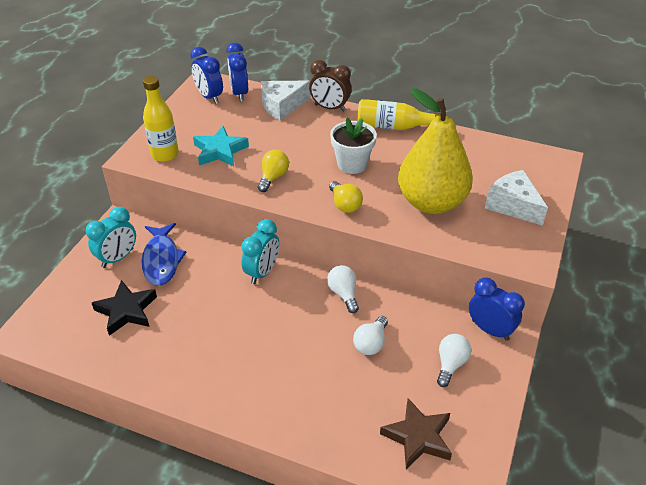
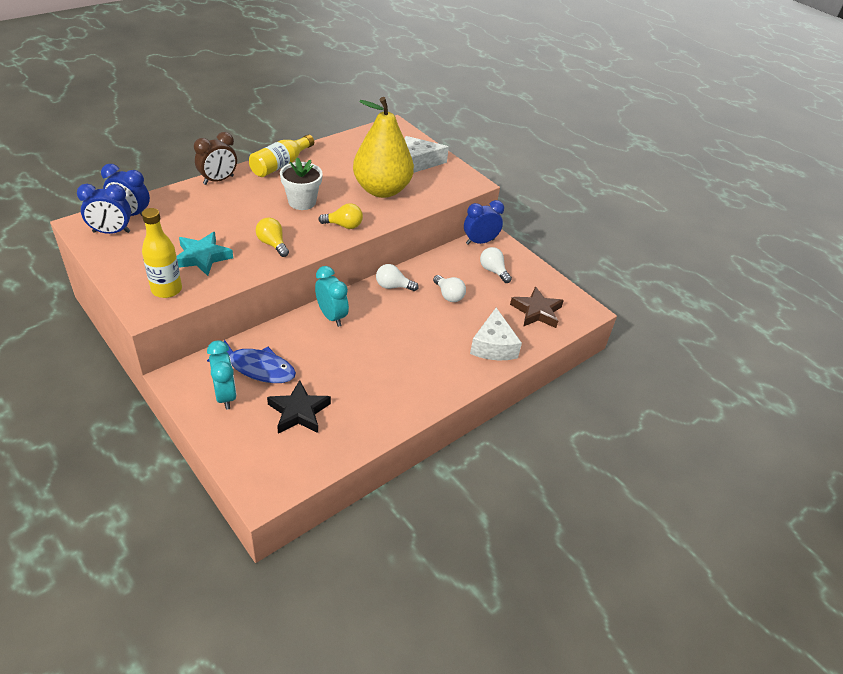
camera: 65 degrees left, 0 degrees up
white cheese [261,81,311,121] -> white cheese moved to [470,308,522,360]

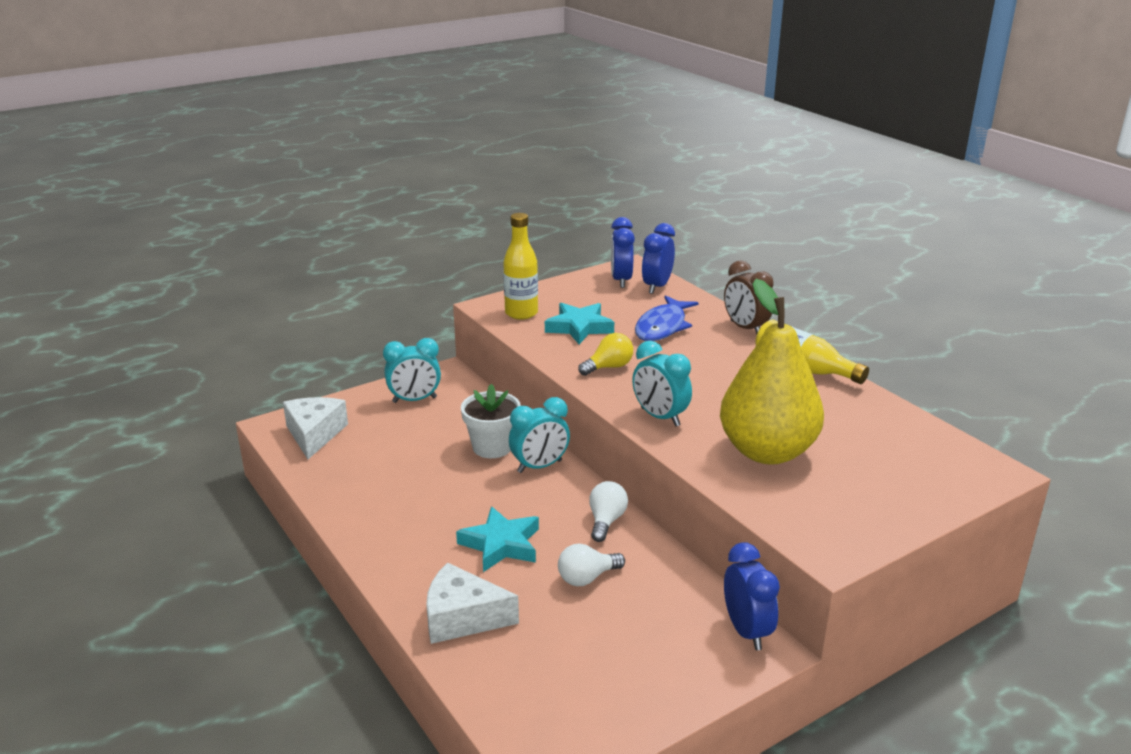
camera: 100 degrees right, 15 degrees down
blue fish [207,340,296,383] -> blue fish moved to [635,295,698,341]
black star [267,380,331,434] -> none
white flower pot [280,157,323,210] -> white flower pot moved to [461,384,521,458]
yellow light bulb [318,203,363,229] -> turquoise clock [632,341,692,426]
white cheese [405,136,449,173] -> white cheese moved to [283,397,348,459]
white light bulb [480,247,512,283] -> none
brown star [510,286,564,328] -> none
none -> turquoise star [456,506,539,572]

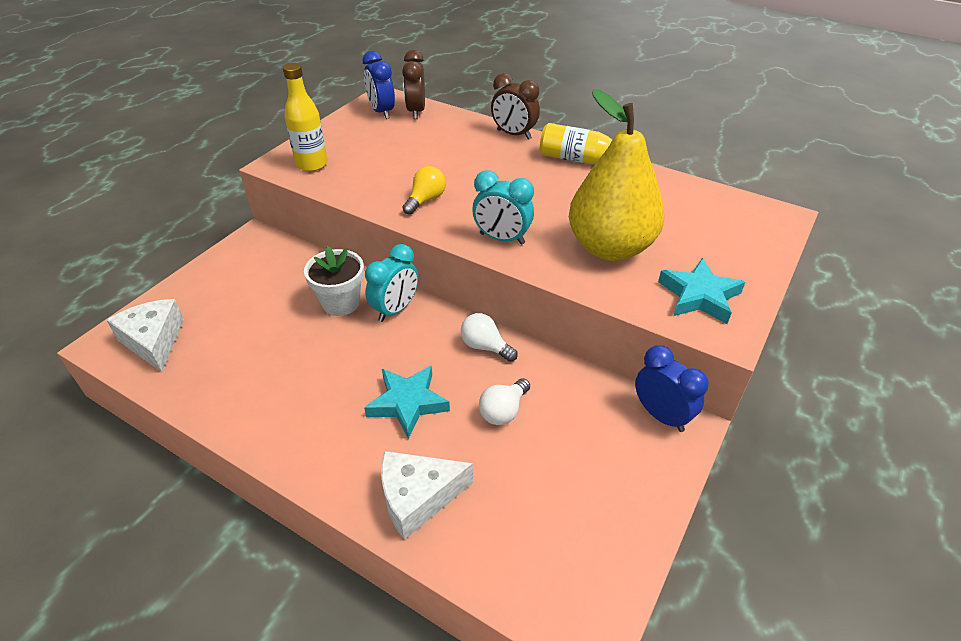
camera: 25 degrees left, 15 degrees up
turquoise clock [383,338,441,403] -> none
turquoise star [545,303,614,344] -> turquoise star moved to [658,258,745,324]
white light bulb [589,481,628,542] -> white light bulb turned 45 degrees counterclockwise [461,313,518,362]
blue fish [635,295,698,341] -> none
blue clock [642,223,675,294] -> brown clock [402,50,425,119]

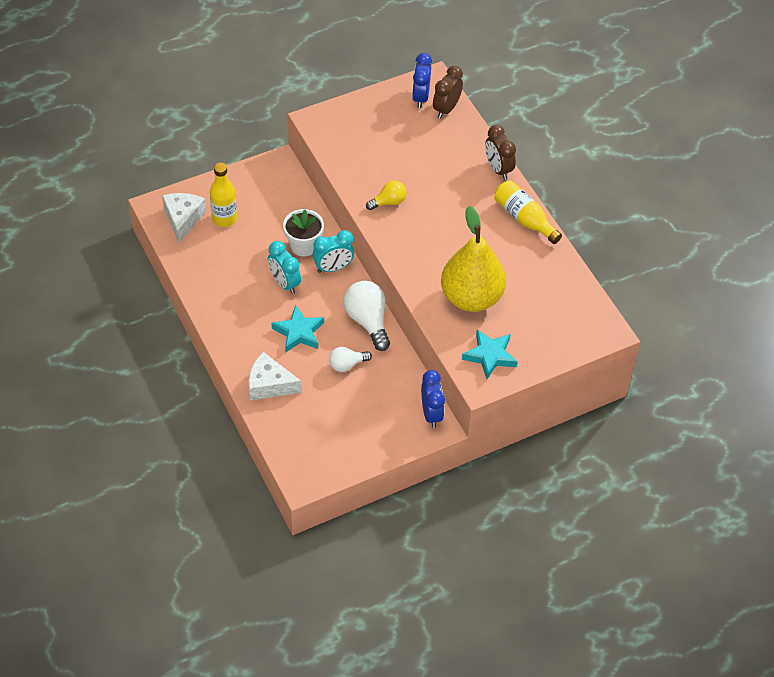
camera: 30 degrees right, 10 degrees up
yellow bottle [283,63,328,172] -> yellow bottle moved to [210,163,237,227]
white light bulb [461,313,518,362] -> white light bulb [344,281,390,351], size x1.69
turquoise clock [472,171,534,245] -> turquoise clock moved to [268,241,301,294]

